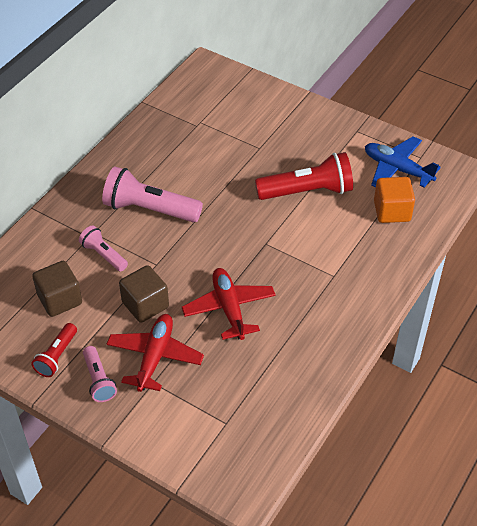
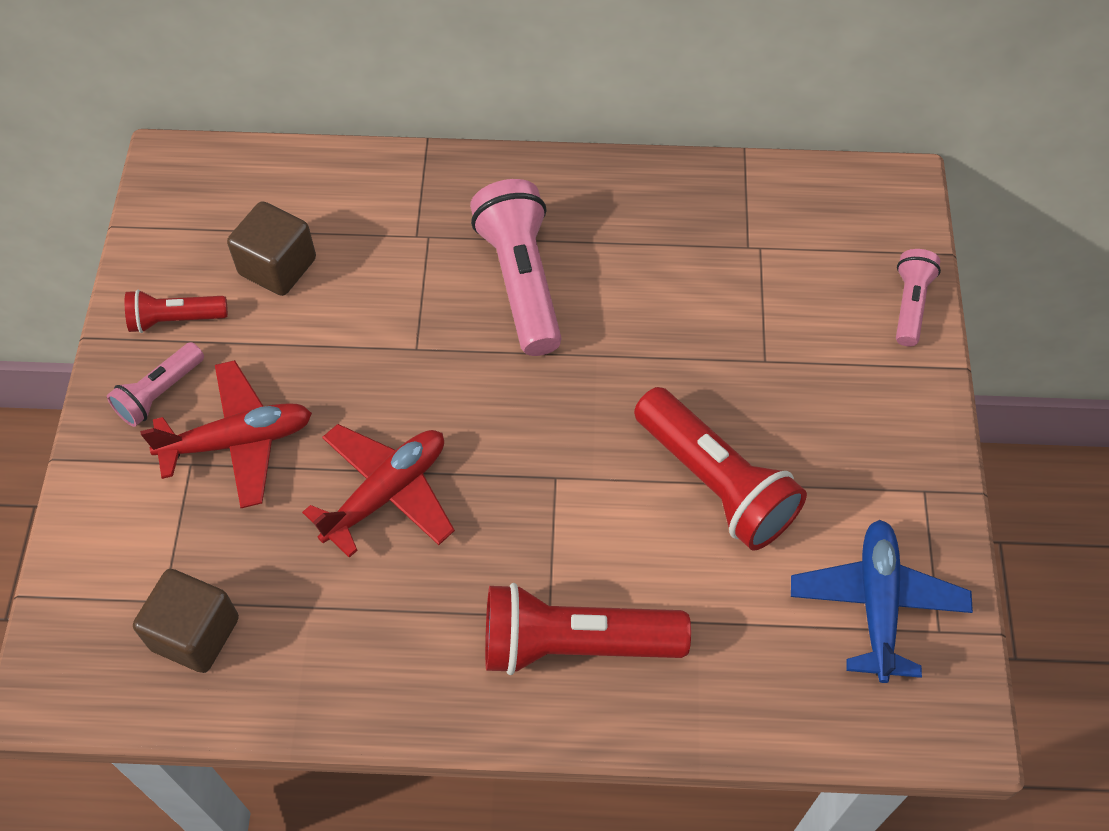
camera: 60 degrees right, 10 degrees up
pink flashlight [79,225,128,272] -> pink flashlight moved to [896,249,941,346]
brown cube [119,265,169,323] -> brown cube moved to [133,569,239,673]
orange cube [374,177,415,223] -> none
none -> red flashlight [485,583,691,675]

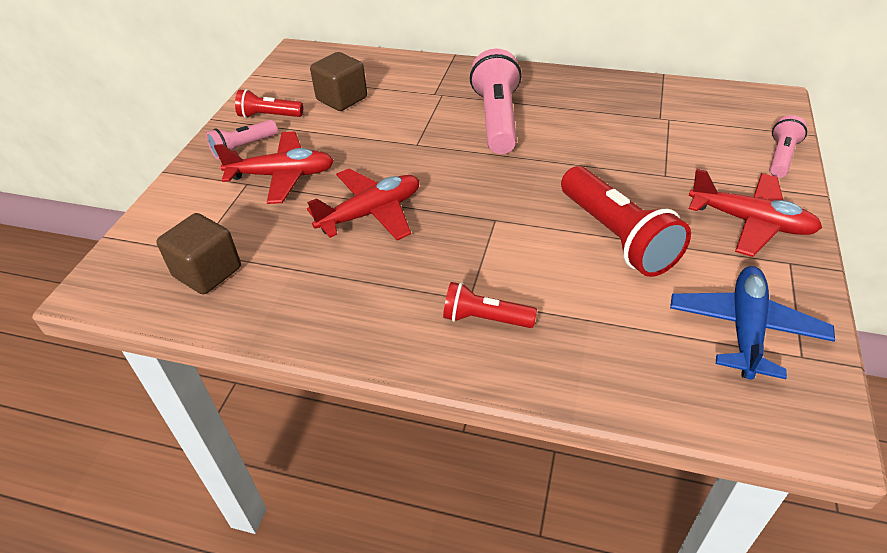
camera: 15 degrees right, 15 degrees down
red flashlight [485,583,691,675] -> red flashlight [443,282,537,328], size x0.55
none -> red plane [689,169,822,257]

